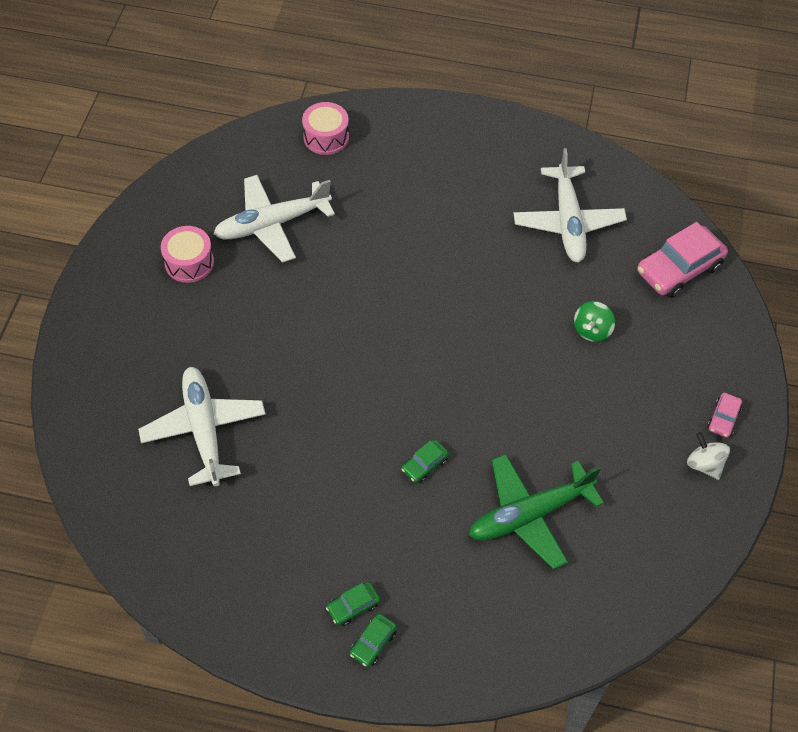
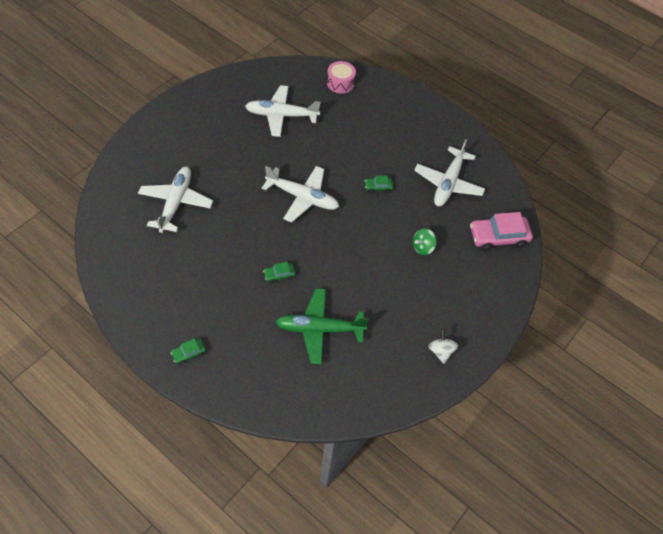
camera: 25 degrees right, 0 degrees up
pink drum [161,226,214,283] -> none
green car [326,582,380,626] -> green car moved to [365,175,393,193]
pink car [707,393,742,438] -> none
none -> white plane [262,166,339,223]

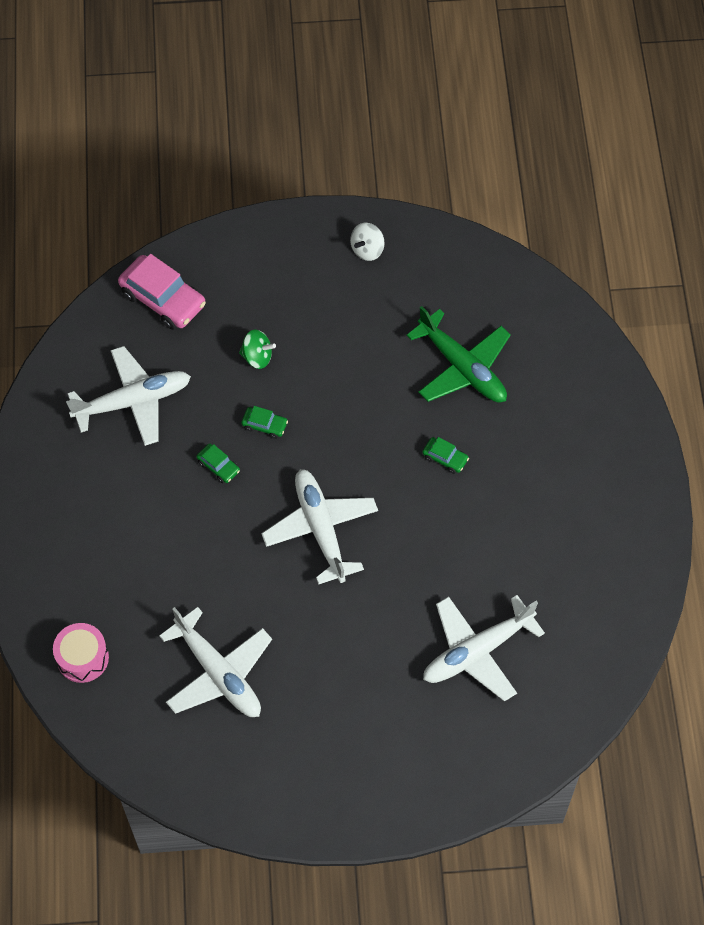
camera: 130 degrees left, 5 degrees up
green car [171,338,206,365] -> green car moved to [242,406,288,439]

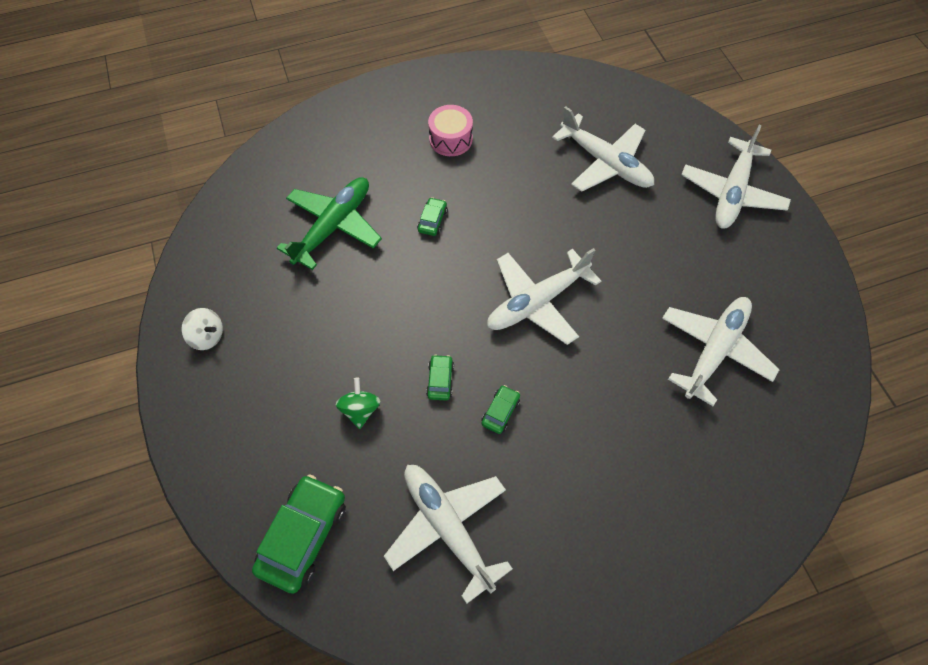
camera: 105 degrees left, 0 degrees up
pink drum [53,623,109,683] -> pink drum moved to [428,105,473,156]
pink car [118,254,206,330] -> green car [252,474,346,594]
none -> white plane [681,125,791,229]

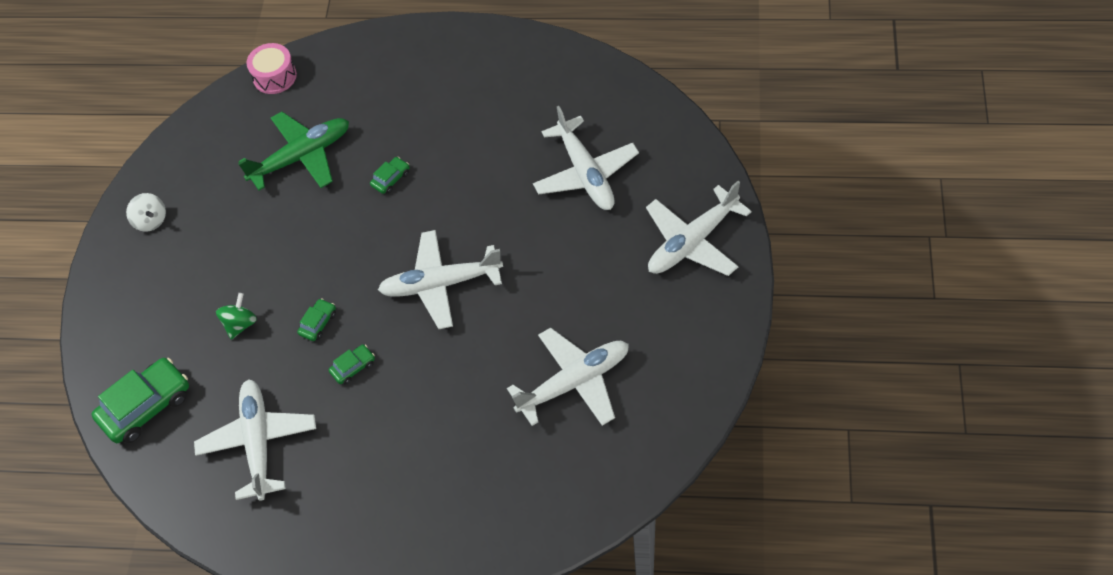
camera: 30 degrees right, 5 degrees down
pink drum [428,105,473,156] -> pink drum moved to [247,43,297,94]

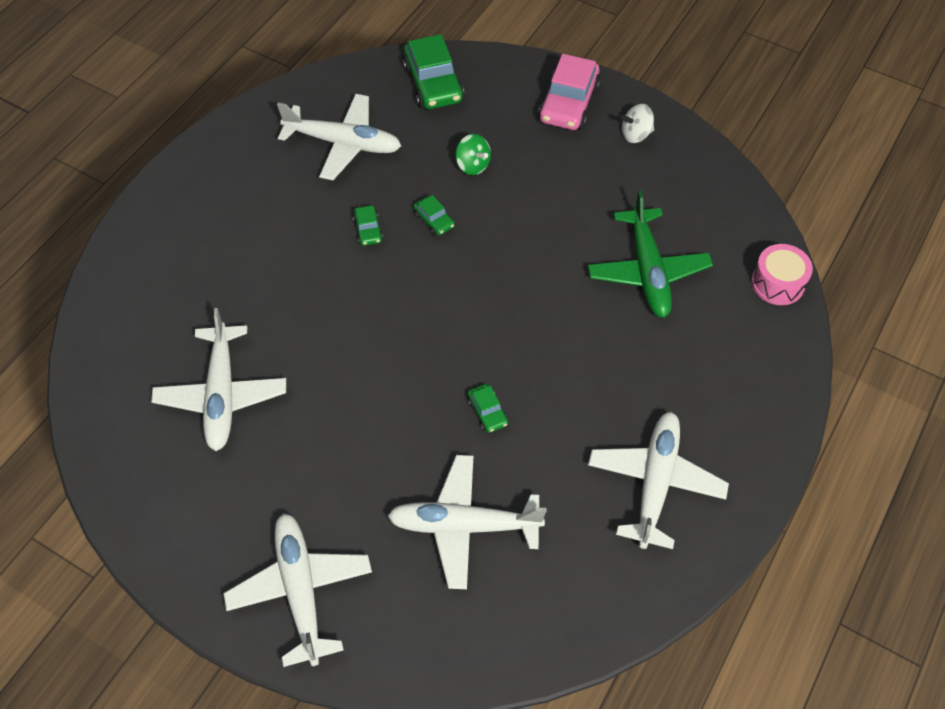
camera: 110 degrees right, 0 degrees up
green car [370,157,410,194] -> green car moved to [468,384,508,433]
white plane [378,230,503,329] -> white plane moved to [588,412,729,549]
none -> pink car [538,54,601,130]

